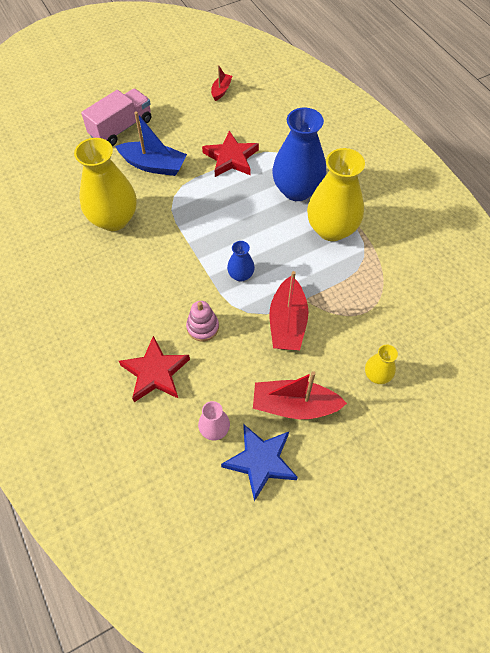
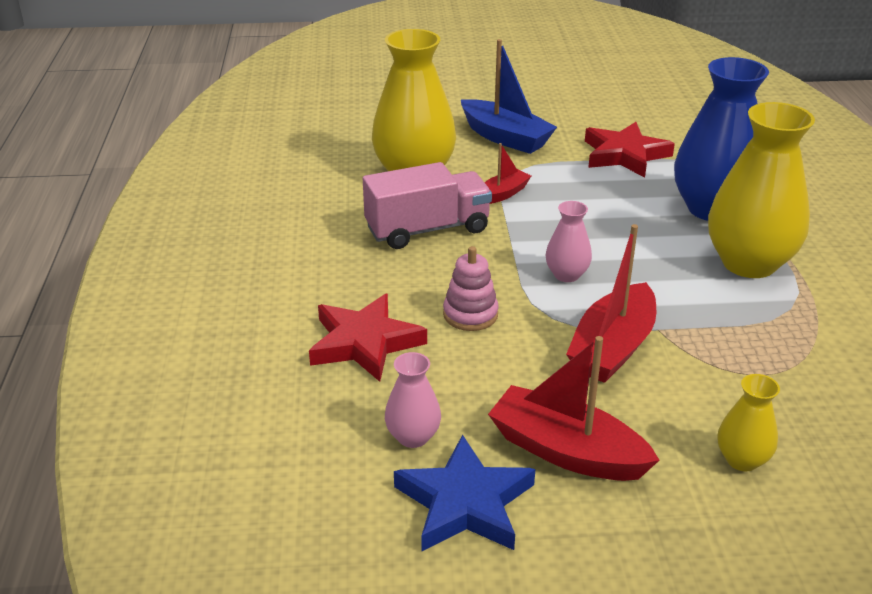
camera: 25 degrees right, 25 degrees down
pink truck [81,89,151,146] -> pink truck moved to [363,162,492,249]
red boat [211,65,232,101] -> red boat moved to [485,143,531,204]
blue vase [227,241,255,282] -> pink vase [546,201,592,282]

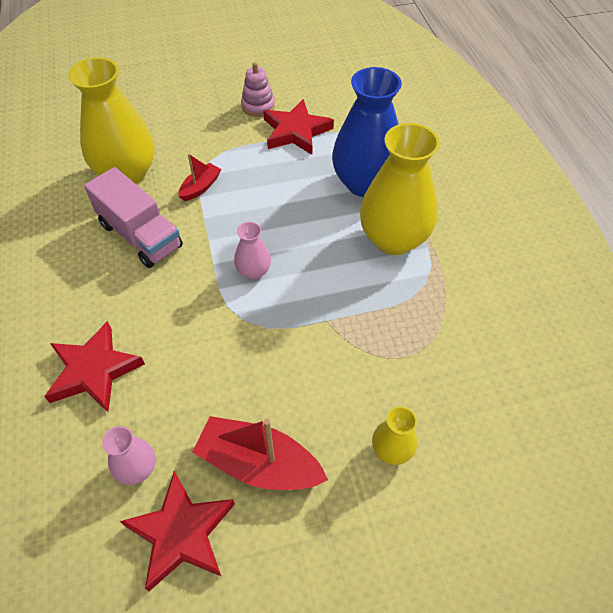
camera: 10 degrees left, 20 degrees up
pink truck [363,162,492,249] -> pink truck turned 75 degrees clockwise [84,167,183,268]
blue star [394,434,535,551] -> red star [120,471,235,591]
pink stacking toy [443,246,499,331] -> pink stacking toy moved to [241,62,275,117]
blue boat [461,39,557,154] -> none
red boat [566,224,656,383] -> none

